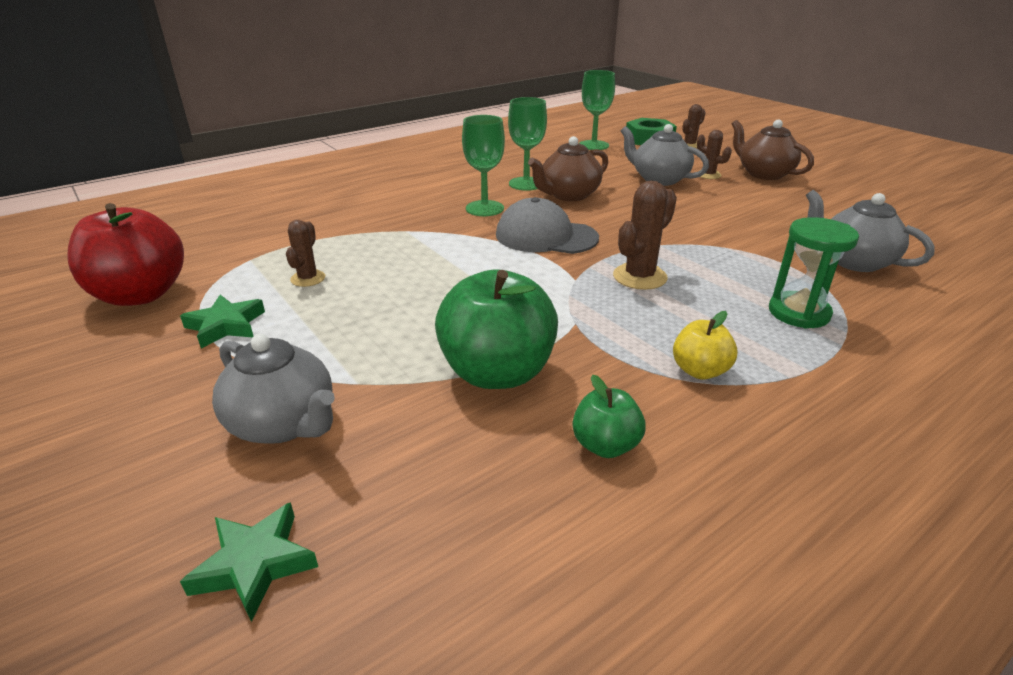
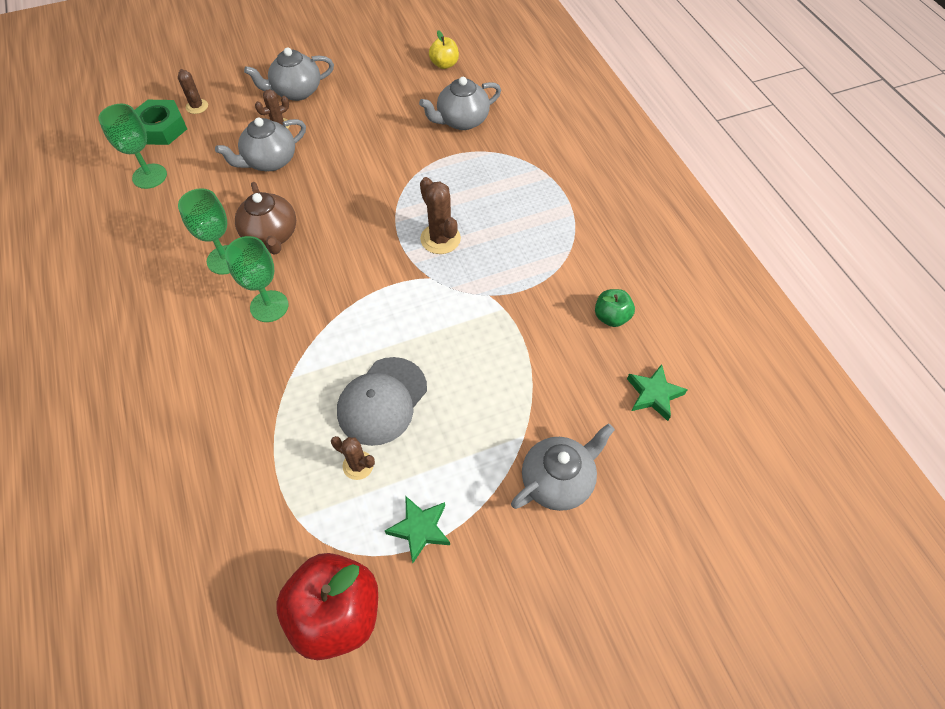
camera: 75 degrees left, 25 degrees up
green star [180,502,318,622] -> green star moved to [627,364,688,421]
green apple [435,269,558,389] -> none
grey cap [496,197,599,254] -> grey cap moved to [337,357,427,446]
yellow apple [673,311,738,380] -> yellow apple moved to [429,30,459,69]
brown teapot [732,120,814,180] -> grey teapot [244,47,334,101]
green hourglass [769,217,859,329] -> none

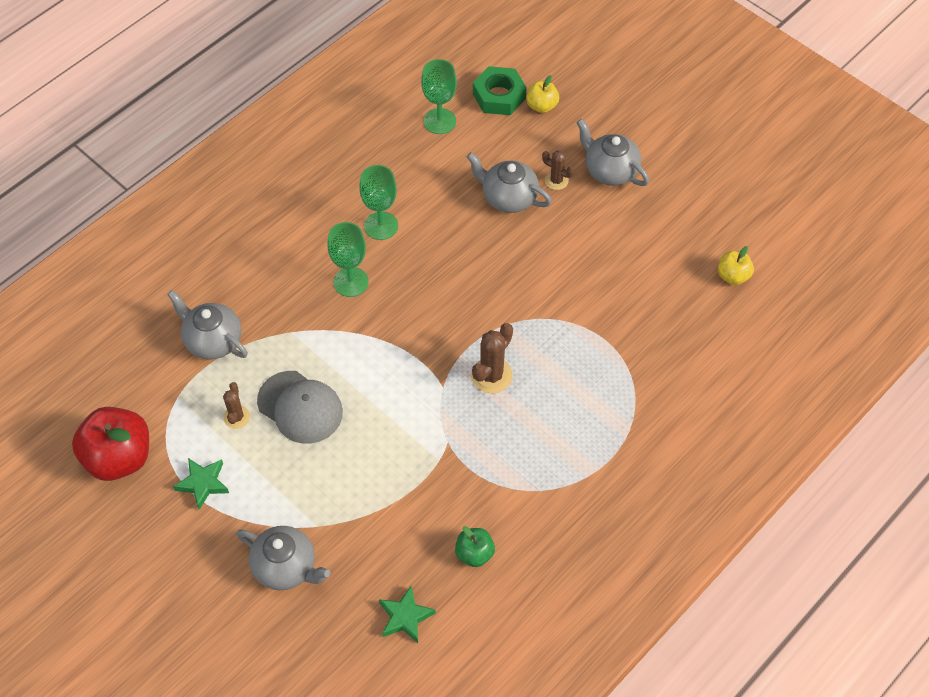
camera: 65 degrees right, 0 degrees up
brown cactus [178,69,208,114] -> yellow apple [526,75,559,113]
brown teapot [235,182,296,255] -> none
grey cap [337,357,427,446] -> grey cap turned 150 degrees counterclockwise [257,371,343,444]
grey teapot [419,77,501,130] -> grey teapot moved to [167,290,248,360]

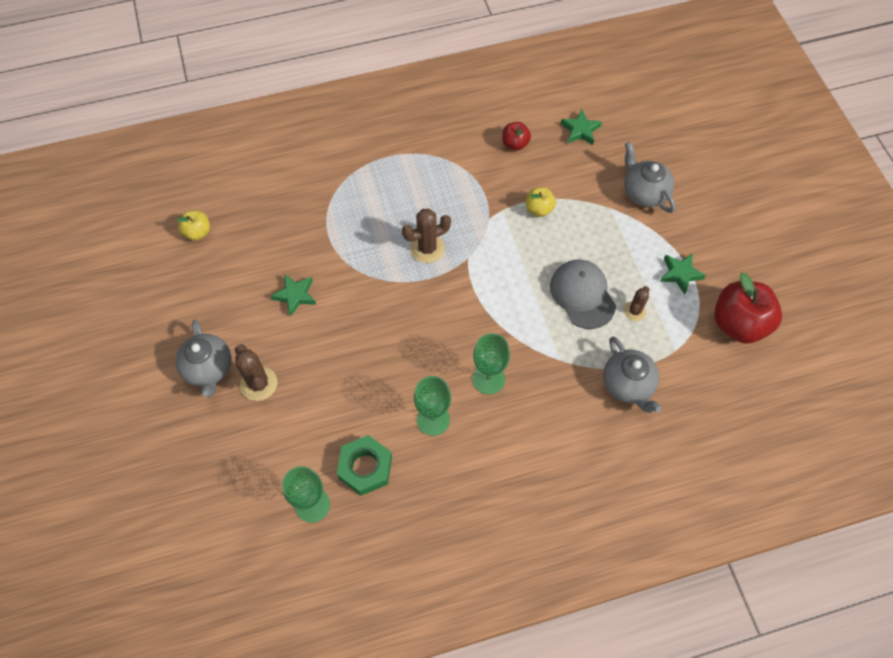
camera: 150 degrees left, 5 degrees up
green apple [455,526,495,567] -> red apple [502,122,531,150]
grey teapot [467,152,552,213] -> none
green nut [473,66,527,115] -> green nut moved to [337,435,392,496]
yellow apple [526,75,559,113] -> yellow apple moved to [526,187,556,217]
brown cactus [542,150,574,190] -> brown cactus [235,344,277,401], size x1.59
none -> green star [271,274,316,316]

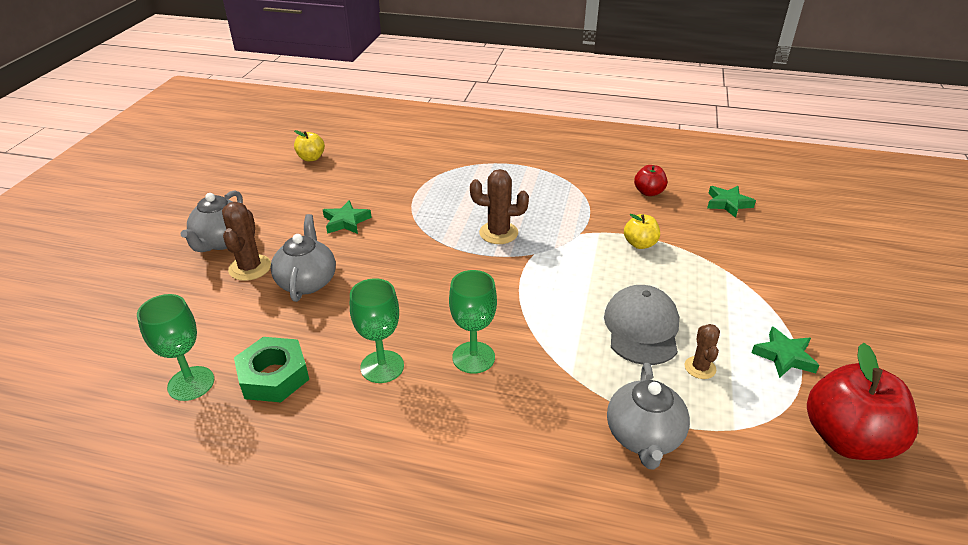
camera: 30 degrees right, 25 degrees down
grey teapot [624,142,676,213] -> grey teapot moved to [270,214,336,302]
brown cactus [624,286,649,321] -> brown cactus turned 60 degrees counterclockwise [685,324,720,379]

